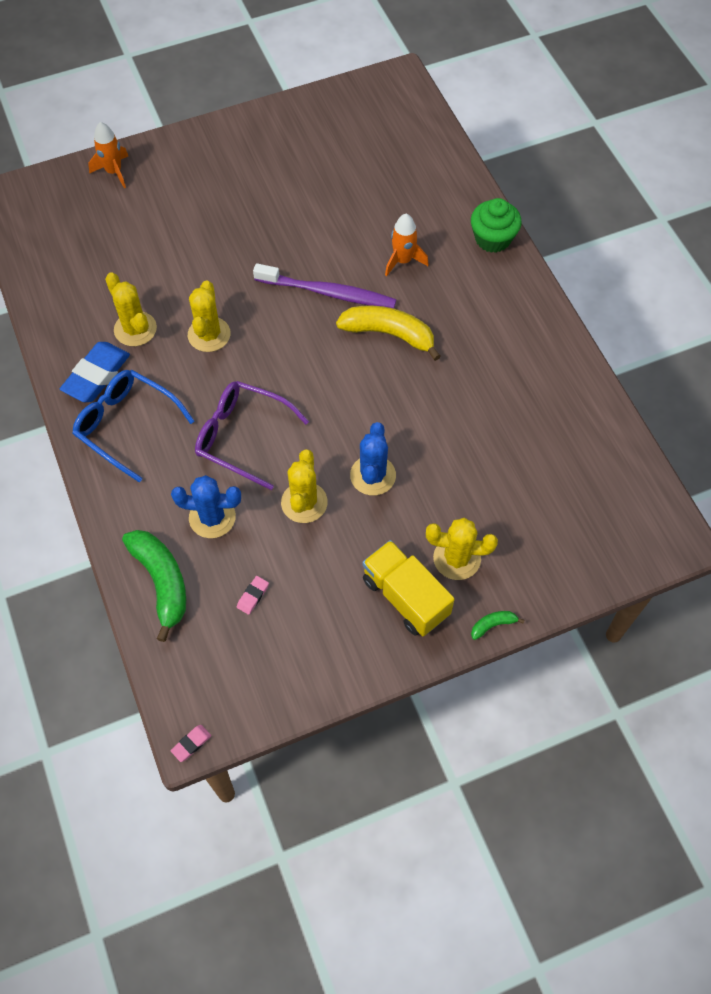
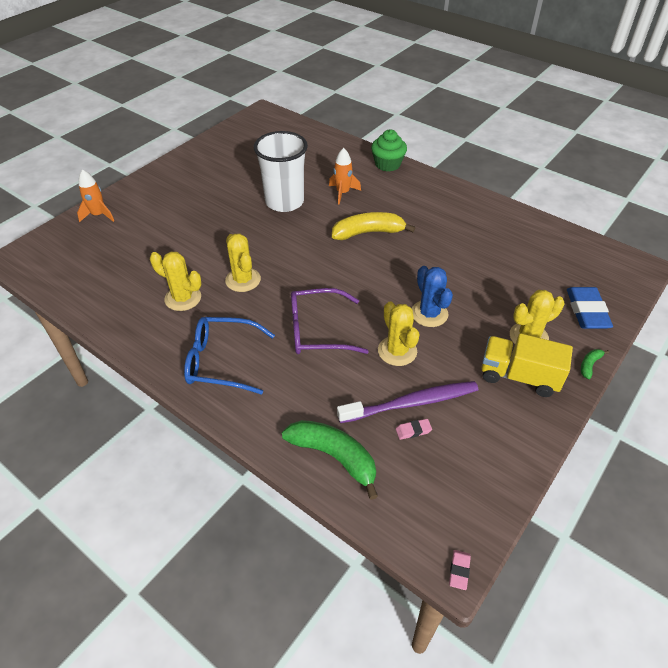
camera: 30 degrees left, 15 degrees down
blue eraser [60,342,130,402] -> blue eraser moved to [567,287,613,329]
blue cactus [171,475,241,538] -> none
pink eraser [237,576,269,615] -> pink eraser turned 75 degrees clockwise [396,419,432,440]
purple toothbrush [253,263,396,308] -> purple toothbrush moved to [337,381,478,423]
none -> white cup [254,131,308,212]

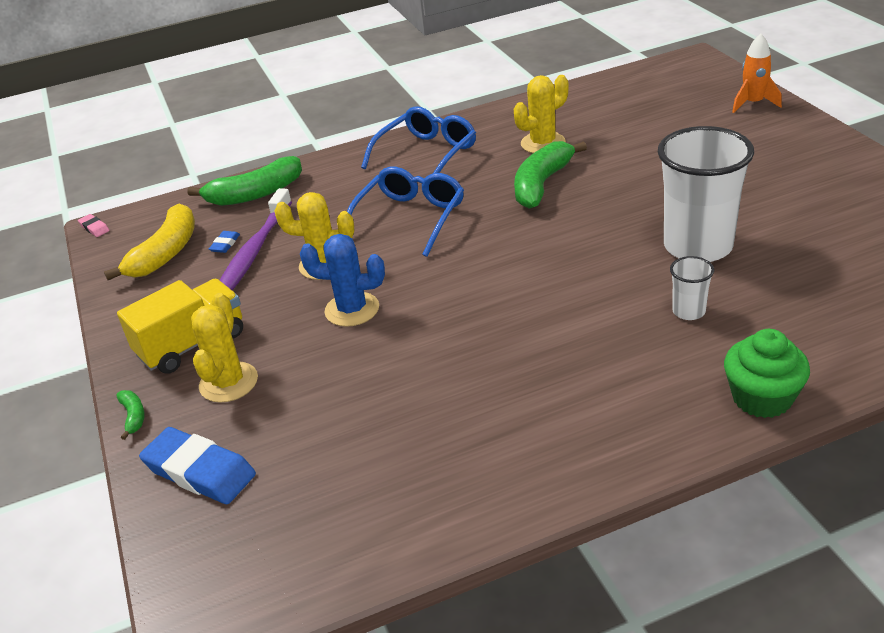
camera: 125 degrees right, 10 degrees down
yellow cactus [225,234,261,292] -> green banana [514,141,587,209]
purple glasses [291,288,369,354] -> blue glasses [347,167,464,257]
orange rocket [329,148,361,205] -> white cup [670,256,714,320]
yellow banana [332,212,415,240] -> yellow banana moved to [104,204,195,280]
pink eraser [396,419,432,440] -> blue eraser [209,231,240,253]

